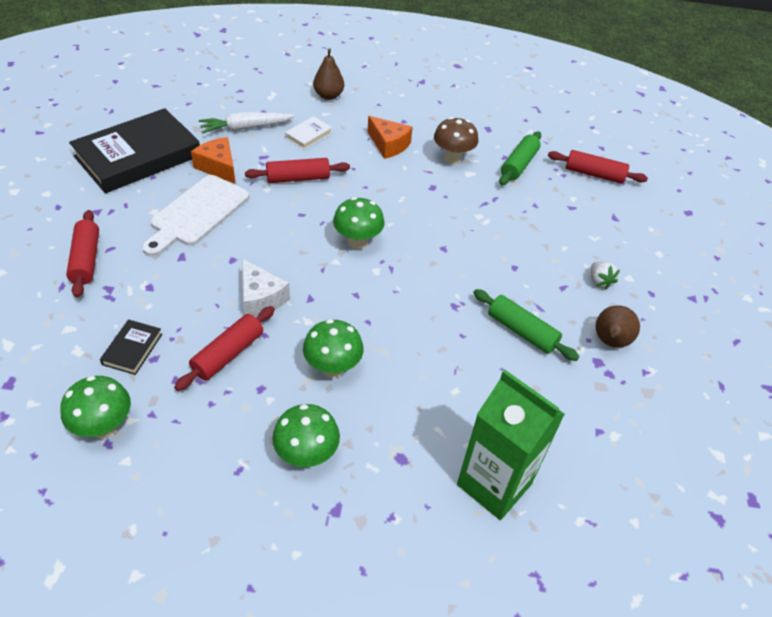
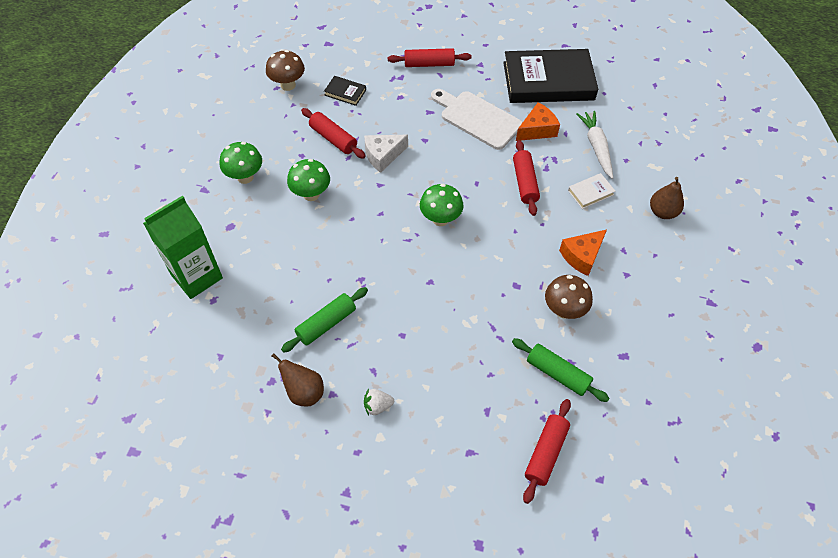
camera: 100 degrees right, 10 degrees up
green mushroom [60,376,131,439] -> brown mushroom [266,50,305,91]
black book [69,108,200,193] -> black book turned 60 degrees counterclockwise [503,49,598,103]
white book [285,116,333,150] -> white book turned 75 degrees counterclockwise [568,173,616,209]

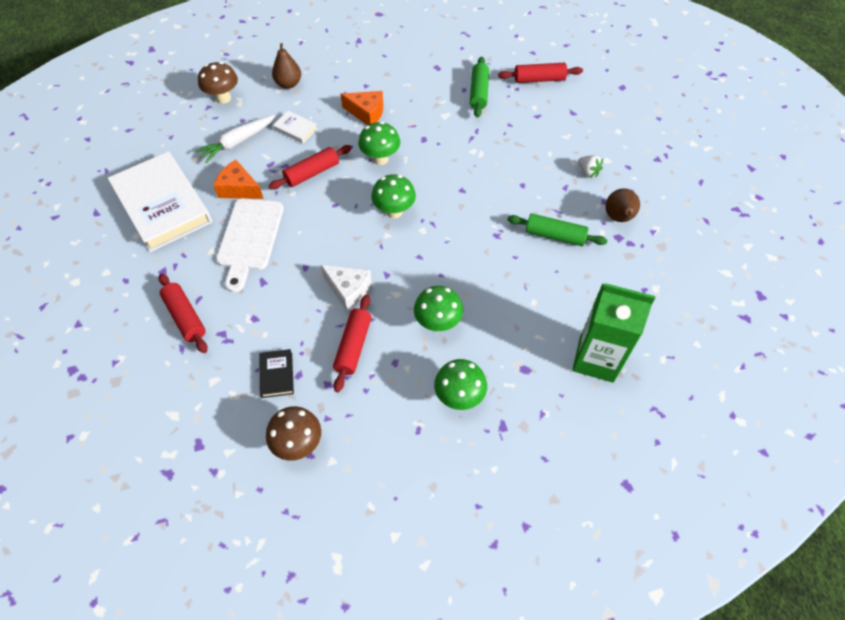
camera: 120 degrees left, 0 degrees up
black book [503,49,598,103] -> white book [108,152,212,252]
brown mushroom [545,275,593,319] -> brown mushroom moved to [198,62,238,104]
none -> green mushroom [358,122,400,165]

